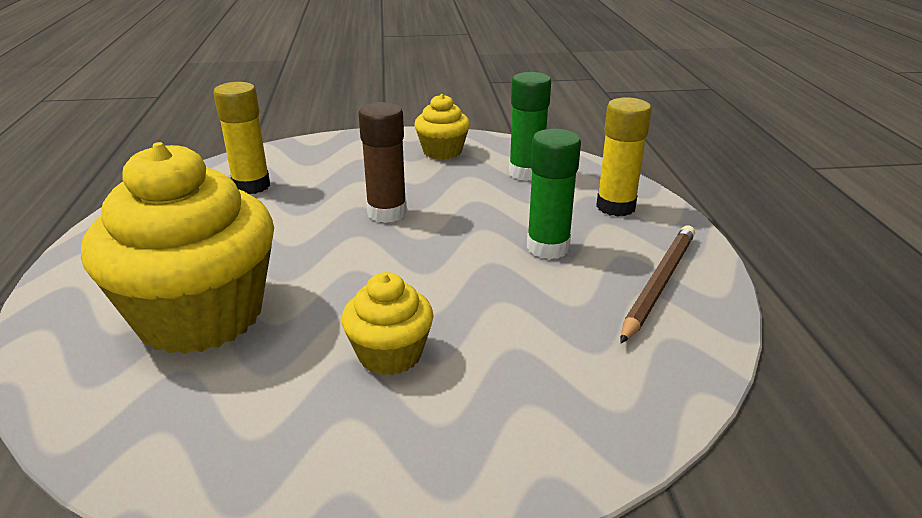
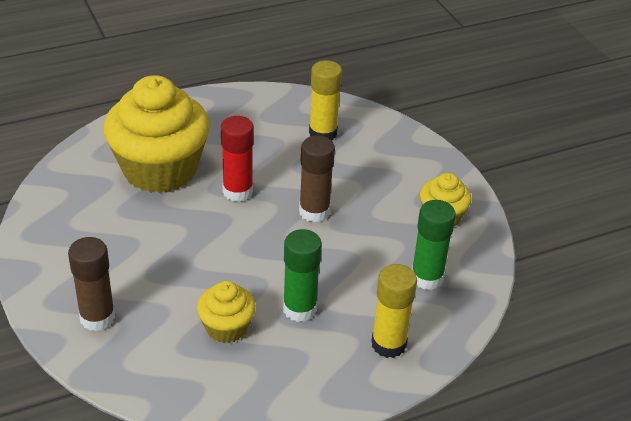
camera: 70 degrees right, 10 degrees up
yellow cupcake [342,272,433,375] -> yellow cupcake moved to [197,281,256,343]
brown pencil [620,225,695,344] -> none
none -> brown glue stick [68,237,115,331]
none -> red glue stick [221,116,254,202]

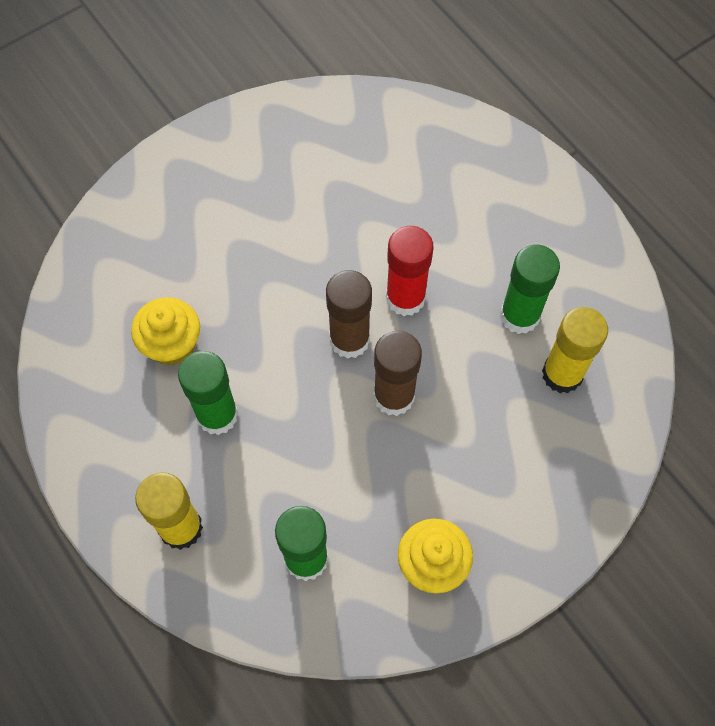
camera: 80 degrees right, 25 degrees up
brown glue stick [68,237,115,331] -> brown glue stick moved to [326,270,372,359]
yellow cupcake [103,75,210,193] -> none
none -> green glue stick [500,244,560,334]

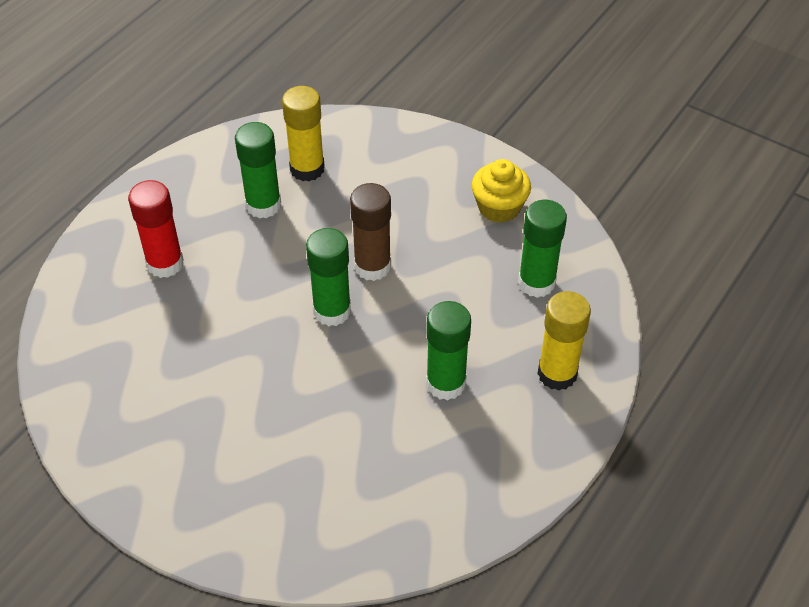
camera: 110 degrees left, 15 degrees down
yellow cupcake [131,298,200,366] -> none
brown glue stick [326,270,372,359] -> green glue stick [306,228,351,326]
red glue stick [386,226,434,316] -> red glue stick moved to [128,180,184,278]

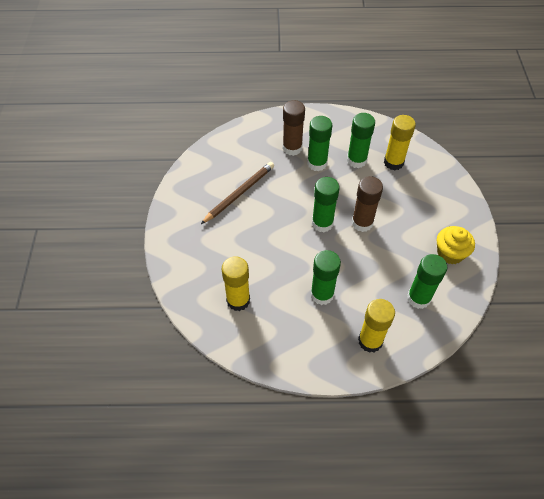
camera: 55 degrees right, 5 degrees up
red glue stick [128,180,184,278] -> brown glue stick [283,100,305,156]
none -> brown pencil [201,162,274,224]
none -> yellow glue stick [222,256,250,311]
none -> green glue stick [307,116,332,171]

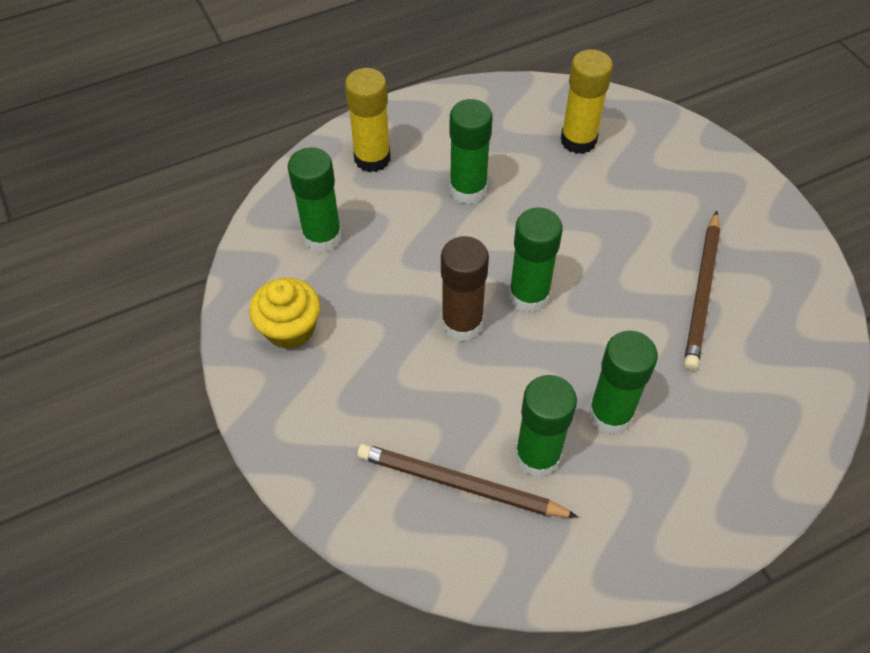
camera: 155 degrees right, 0 degrees up
brown glue stick [283,100,305,156] -> none
yellow glue stick [384,115,416,170] -> brown pencil [357,444,578,517]

